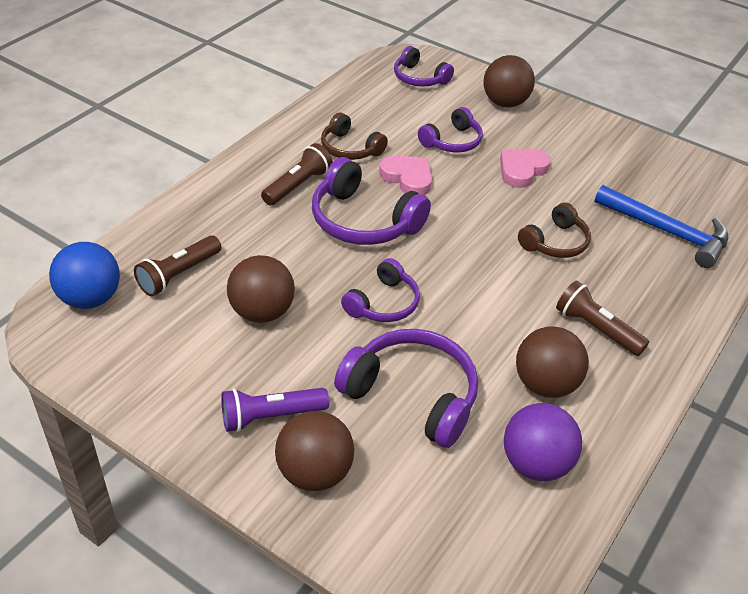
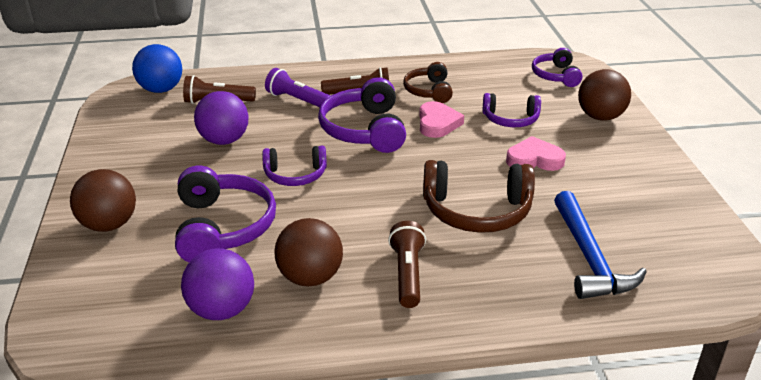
camera: 50 degrees right, 10 degrees down
purple flashlight [221,388,329,432] -> purple flashlight moved to [265,68,330,107]
brown ball [227,255,295,323] -> purple ball [194,91,249,145]
brown headphones [518,202,591,258] -> brown headphones [423,160,535,233], size x1.62

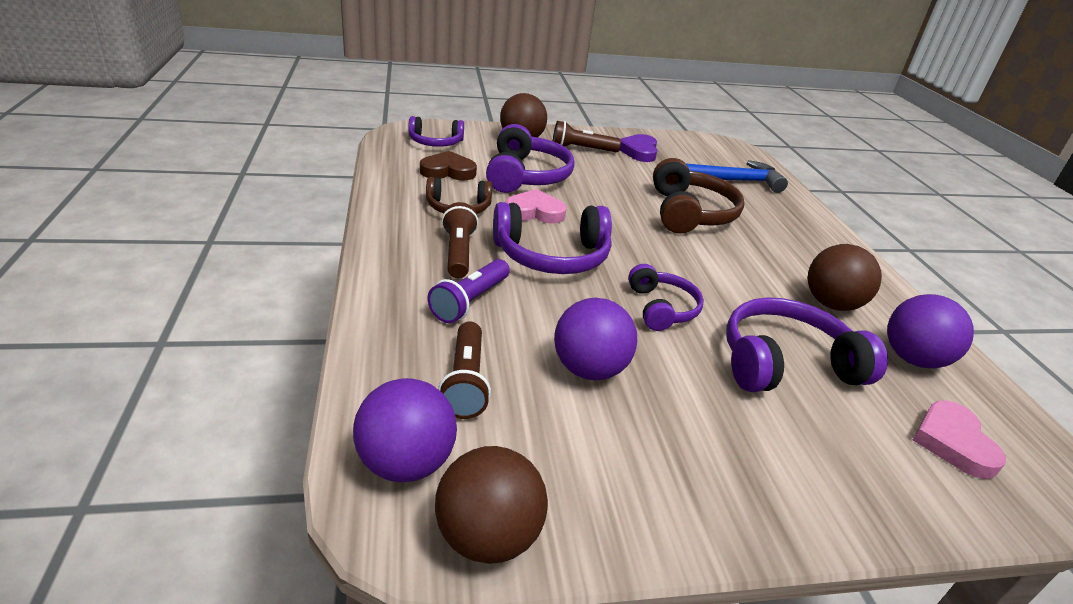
camera: 95 degrees left, 0 degrees up
brown ball [70,169,136,232] -> brown ball moved to [435,446,548,564]
blue ball [132,44,182,93] -> purple ball [353,378,457,482]
brown flashlight [388,221,426,308] -> brown flashlight moved to [553,121,621,152]
purple headphones [483,93,541,127] -> purple headphones [486,124,575,193], size x1.62
pink heart [506,136,566,171] -> pink heart moved to [913,400,1006,479]
none -> brown heart [420,151,477,181]
none -> purple heart [619,134,657,162]

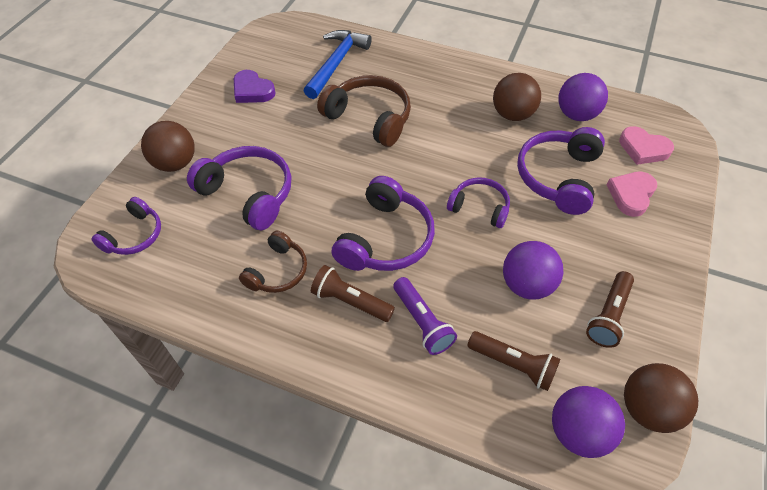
camera: 55 degrees left, 20 degrees up
brown heart [420,151,477,181] -> none
pink heart [505,189,567,223] -> pink heart moved to [607,172,657,217]
brown flashlight [553,121,621,152] -> brown flashlight moved to [586,271,634,348]

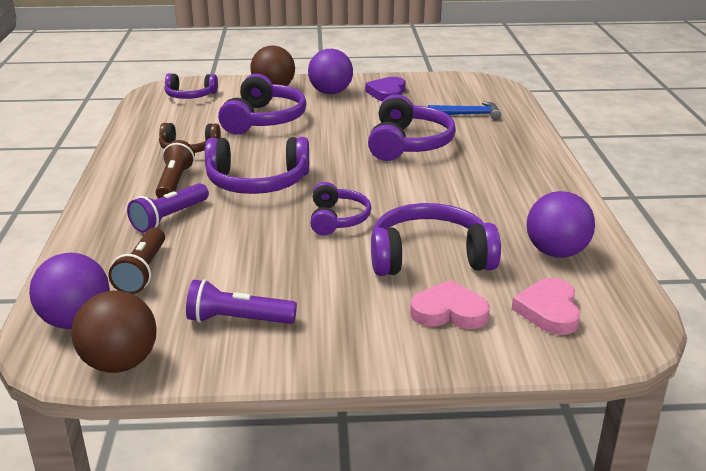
camera: 65 degrees right, 25 degrees down
blue hammer [304,30,372,99] -> blue hammer [428,101,501,120], size x0.65
brown headphones [317,75,411,147] -> purple headphones [368,94,456,161]
brown ball [493,73,541,121] -> none
purple ball [503,241,563,300] -> purple ball moved to [308,49,353,94]
brown flashlight [586,271,634,348] -> purple flashlight [186,279,297,324]

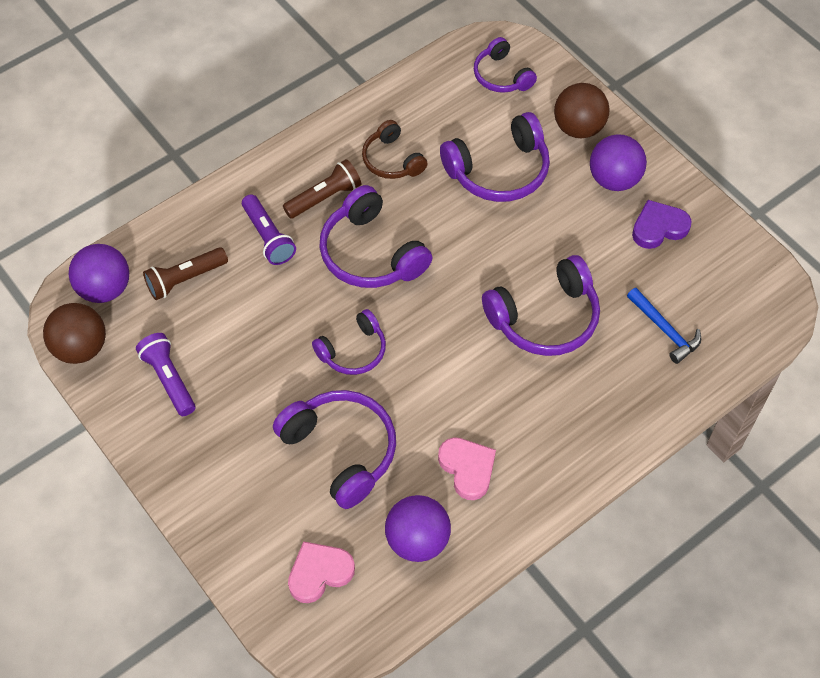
camera: 55 degrees right, 30 degrees up
purple flashlight [127,183,209,232] -> purple flashlight turned 120 degrees counterclockwise [242,194,296,265]
pink heart [410,280,490,329] -> pink heart moved to [438,437,496,500]

